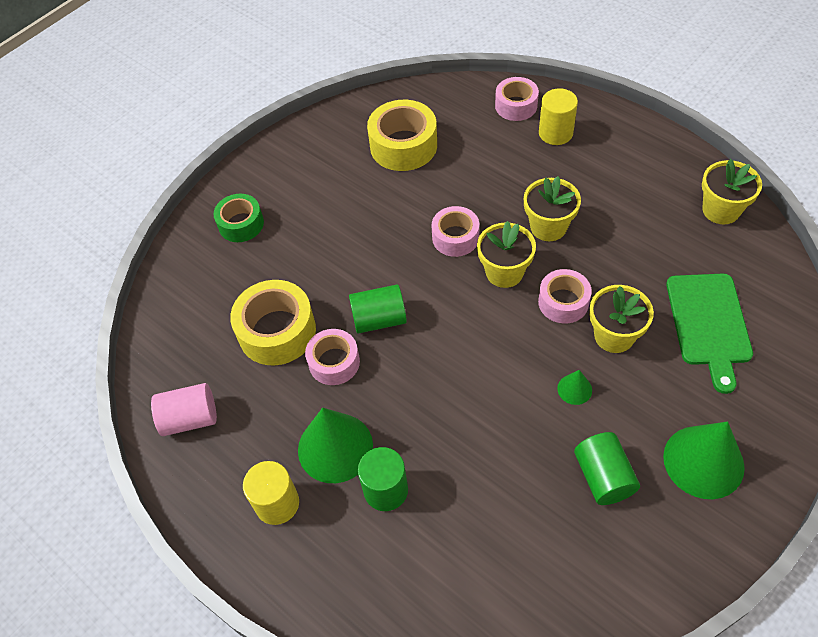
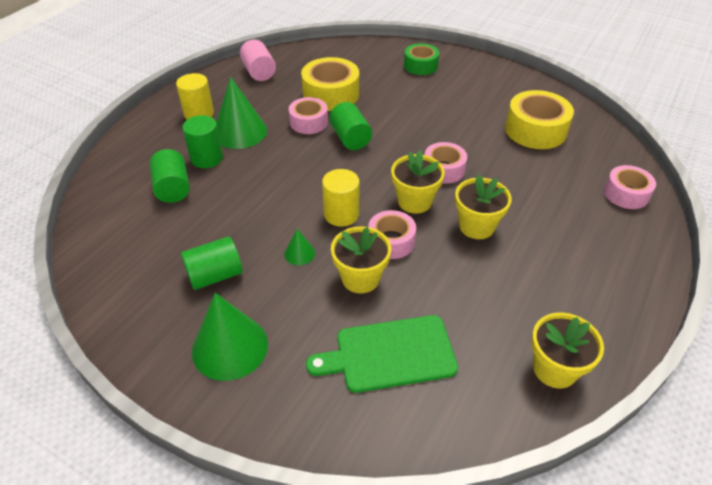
camera: 75 degrees right, 10 degrees down
yellow cylinder [539,88,578,145] -> yellow cylinder moved to [322,169,359,226]
none -> green cylinder [149,149,190,203]

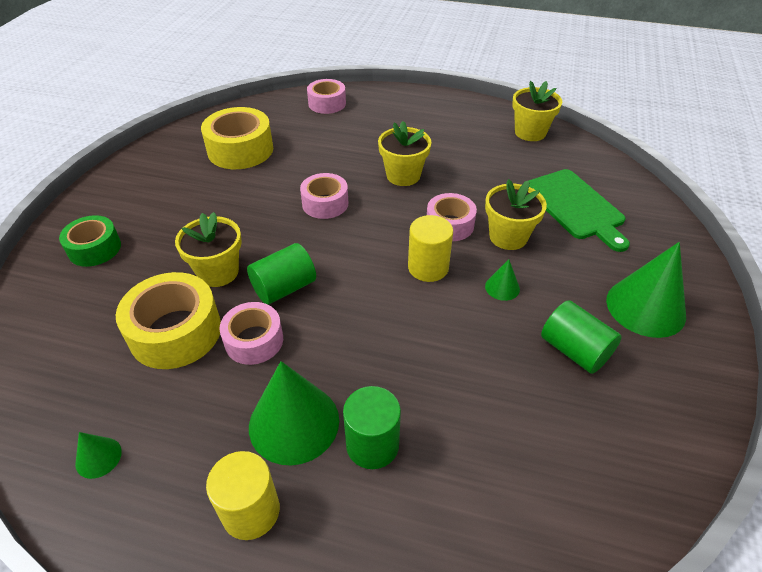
camera: 105 degrees left, 0 degrees up
green cylinder [149,149,190,203] -> none
pink cylinder [240,40,276,81] -> green cone [75,432,122,479]
yellow flower pot [391,150,445,214] -> yellow flower pot moved to [175,212,242,287]

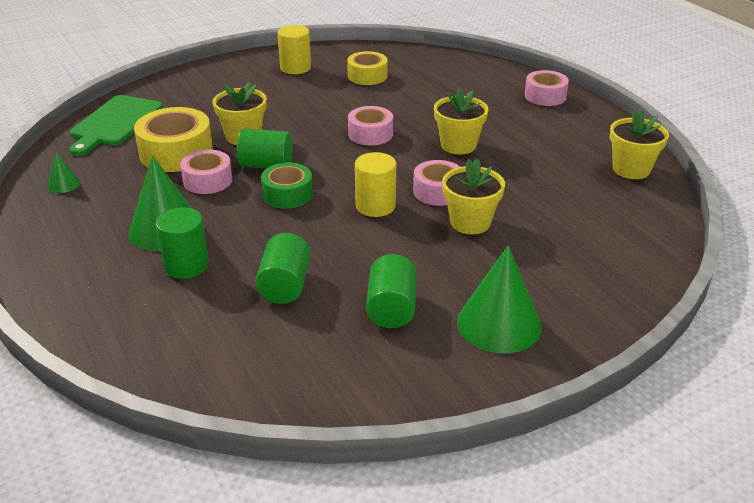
camera: 45 degrees right, 10 degrees down
green tape [59,215,121,267] -> green tape moved to [261,163,313,209]
yellow tape [201,107,273,169] -> yellow tape [347,51,388,85], size x0.64
yellow cylinder [206,451,280,540] -> yellow cylinder moved to [278,25,311,74]
pink tape [307,79,346,114] -> pink tape moved to [525,70,569,106]
green cone [485,259,520,301] -> none
green cutting board [528,169,630,252] -> green cutting board moved to [70,95,163,156]
none -> green cylinder [255,233,311,304]

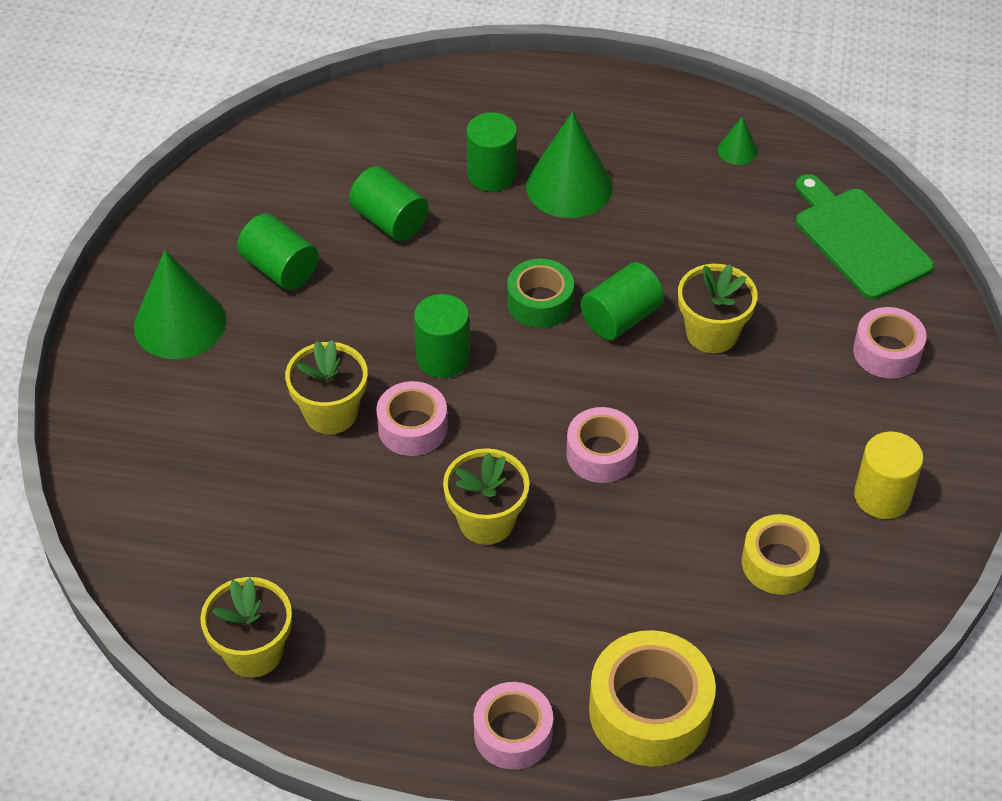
camera: 130 degrees right, 15 degrees up
yellow tape [134,107,213,172] -> yellow tape moved to [589,630,716,766]
pink tape [180,150,232,194] -> pink tape moved to [853,307,927,379]
yellow cylinder [355,152,396,217] -> green cylinder [414,294,470,378]

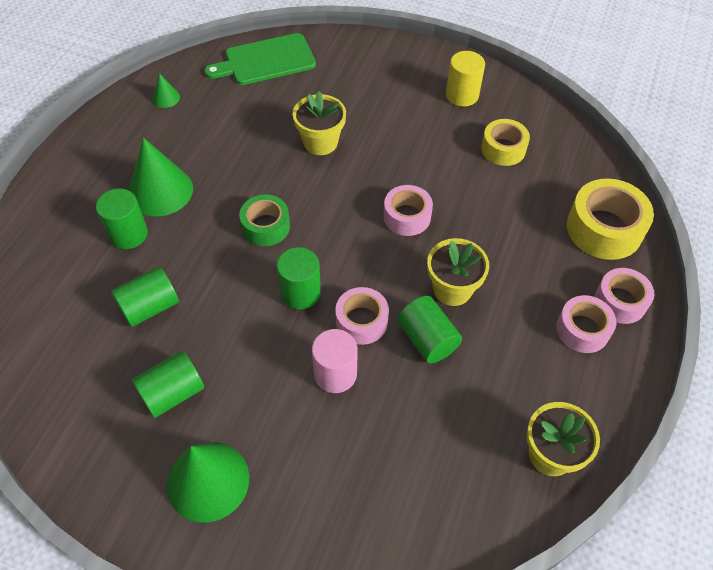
camera: 80 degrees left, 5 degrees up
yellow flower pot [285,340,368,434] -> pink cylinder [312,329,358,393]
green cylinder [581,262,664,340] -> green cylinder moved to [397,296,462,363]
pink tape [853,307,927,379] -> pink tape moved to [557,295,616,353]

